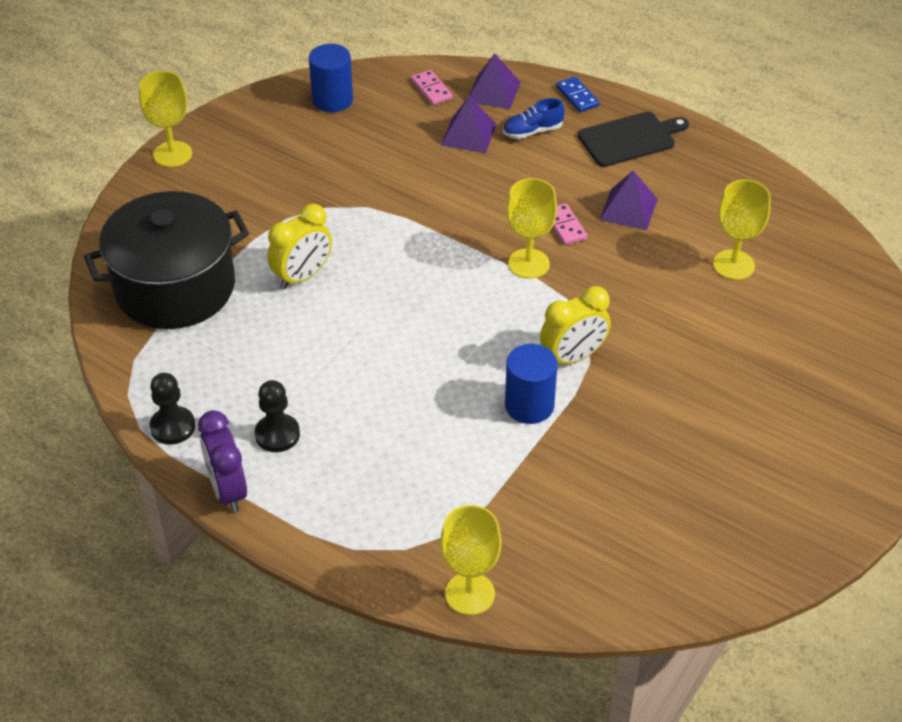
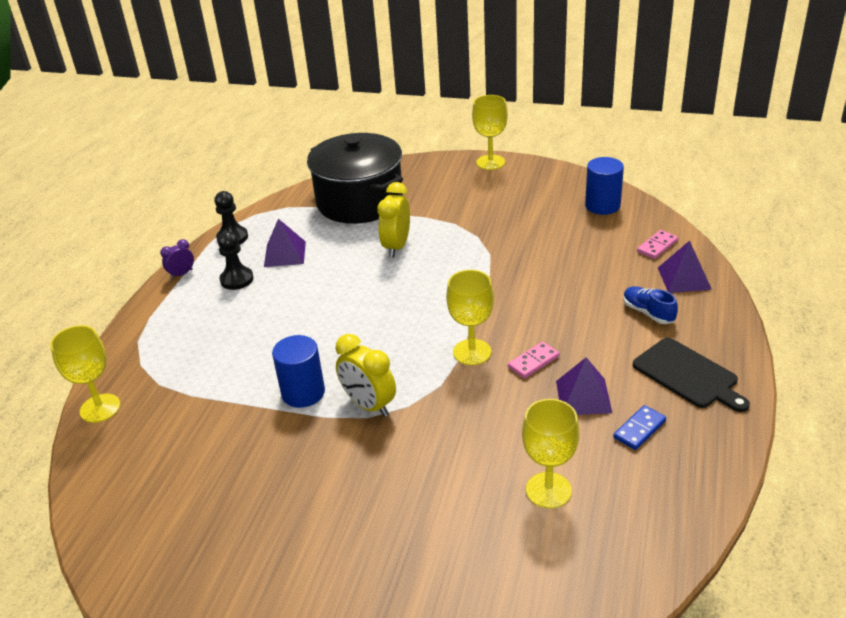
camera: 75 degrees right, 10 degrees down
purple clock [198,410,247,512] -> purple clock [160,239,194,279], size x0.57
yellow clock [267,204,332,289] -> yellow clock turned 75 degrees clockwise [377,182,410,257]
purple pyramid [441,96,497,153] -> purple pyramid moved to [264,219,306,267]
blue domino [556,76,600,112] -> blue domino moved to [613,405,666,450]

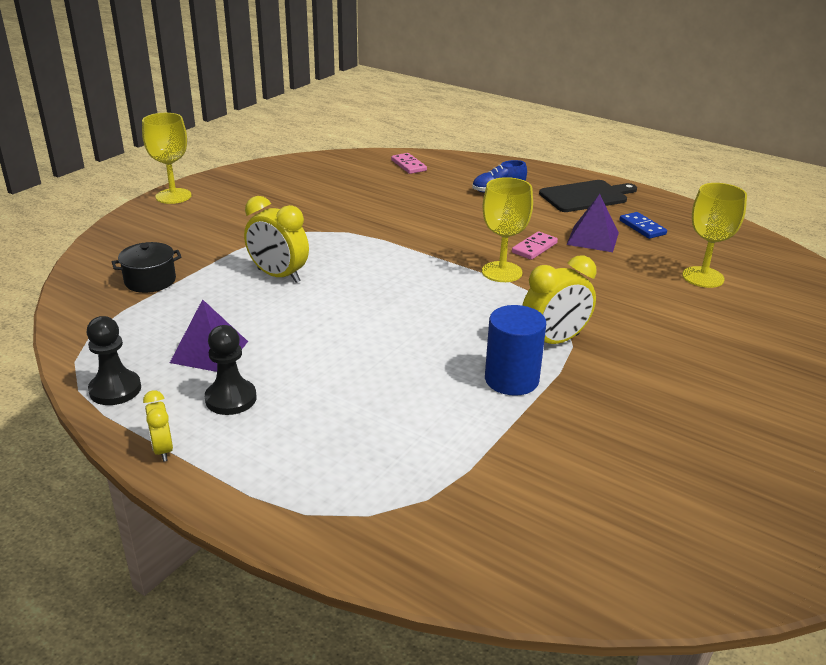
camera: 75 degrees left, 5 degrees down
yellow goblet [50,325,121,423] -> none
purple clock [160,239,194,279] -> yellow clock [143,390,173,462]
black pot [307,133,403,224] -> black pot [112,242,182,293], size x0.42
pink domino [508,342,559,379] -> pink domino turned 60 degrees clockwise [512,232,558,260]
blue cylinder [585,157,624,215] -> none
purple pyramid [658,241,712,293] -> none

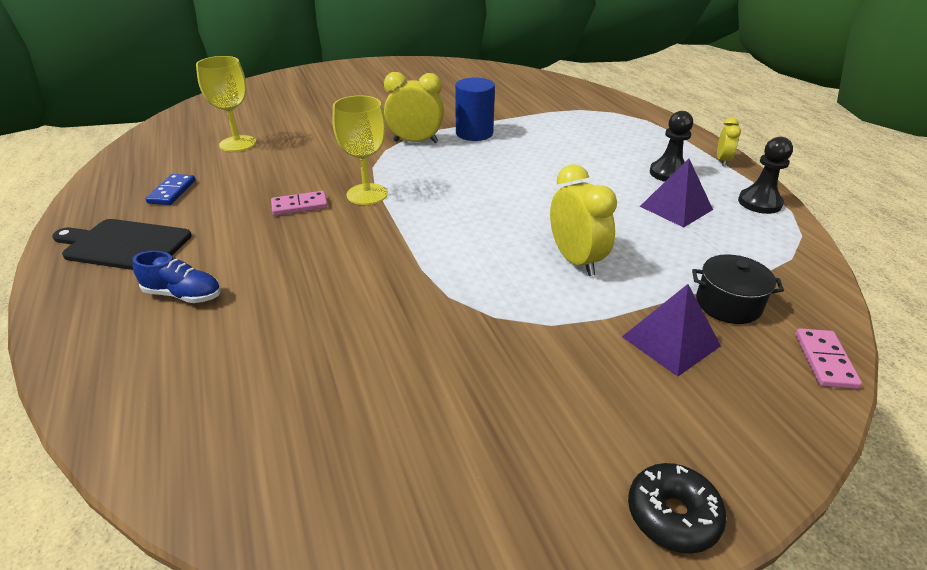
camera: 145 degrees left, 5 degrees up
yellow goblet [142,113,191,204] -> black donut [628,463,726,554]
pink domino [391,153,427,174] -> pink domino moved to [795,328,862,389]
purple pyramid [567,194,619,252] -> purple pyramid moved to [622,284,721,376]

